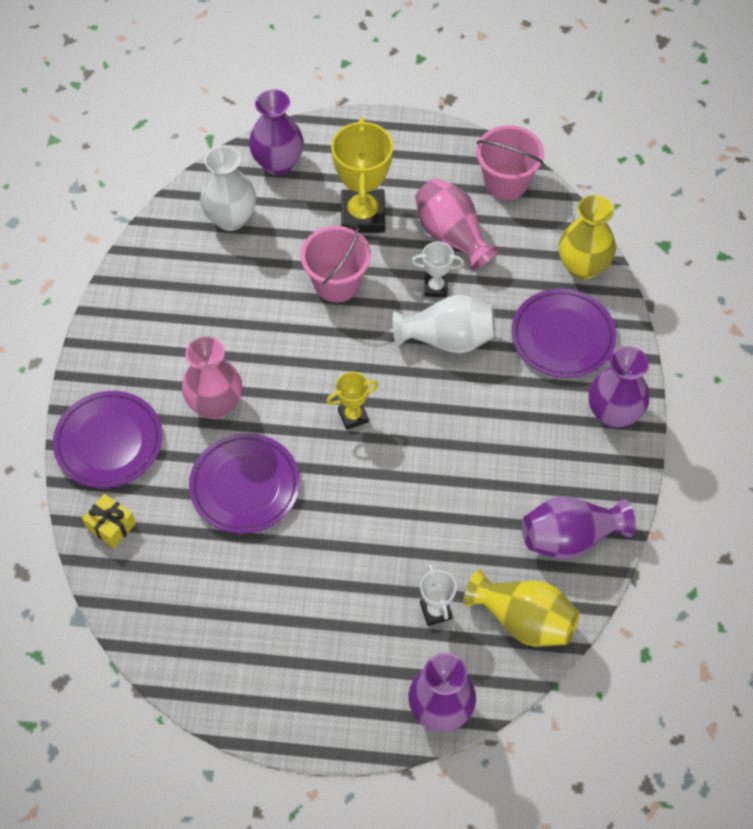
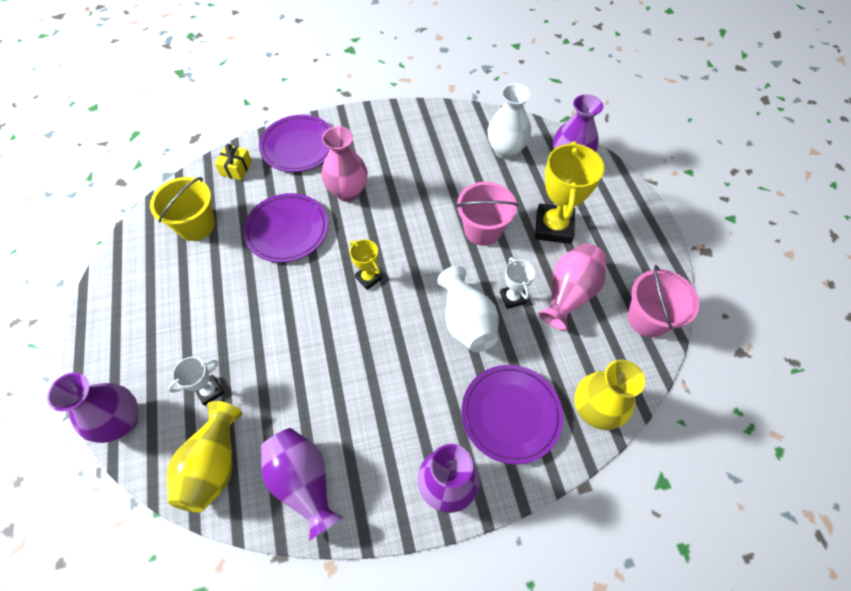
camera: 70 degrees right, 0 degrees up
yellow trophy [331,118,393,233] -> yellow trophy turned 60 degrees counterclockwise [535,141,604,244]
none -> yellow bucket [150,177,215,241]

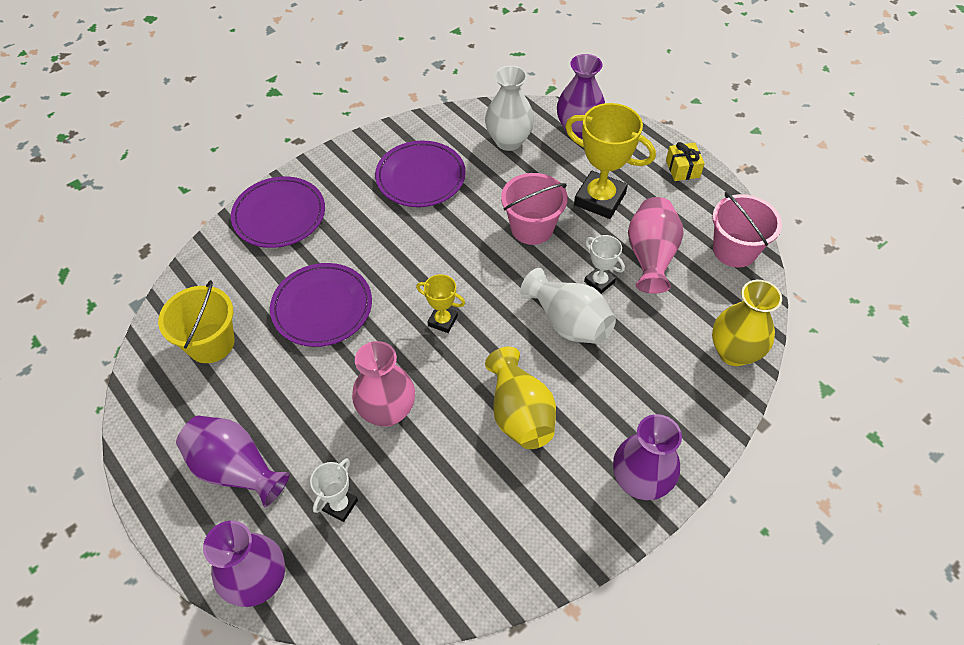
camera: 25 degrees left, 5 degrees down
yellow vase [167,401,242,512] -> yellow vase moved to [485,347,556,449]
yellow gift [214,144,252,180] -> yellow gift moved to [666,142,705,181]
purple vase [261,428,344,541] -> purple vase moved to [176,416,290,507]
pink vase [321,126,368,202] -> pink vase moved to [352,341,415,427]
purple plate [461,365,563,464] -> purple plate moved to [375,140,466,207]
yellow trophy [535,141,604,244] -> yellow trophy turned 45 degrees counterclockwise [565,103,656,219]

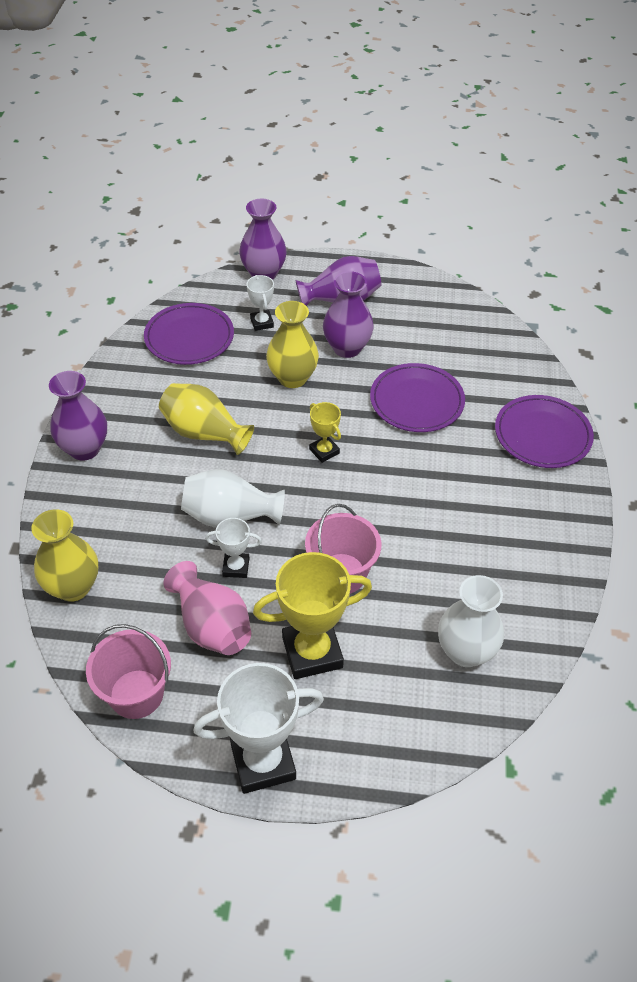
camera: 135 degrees right, 5 degrees down
yellow bucket [158,280,235,363] -> none
pink vase [352,341,415,427] -> yellow vase [266,301,319,388]
purple plate [375,140,466,207] -> purple plate moved to [144,303,234,365]
yellow trophy [416,274,465,333] -> yellow trophy turned 75 degrees clockwise [309,402,341,463]
purple vase [557,54,605,139] -> purple vase moved to [323,271,374,358]
yellow gift [666,142,705,181] -> white trophy [193,663,324,794]

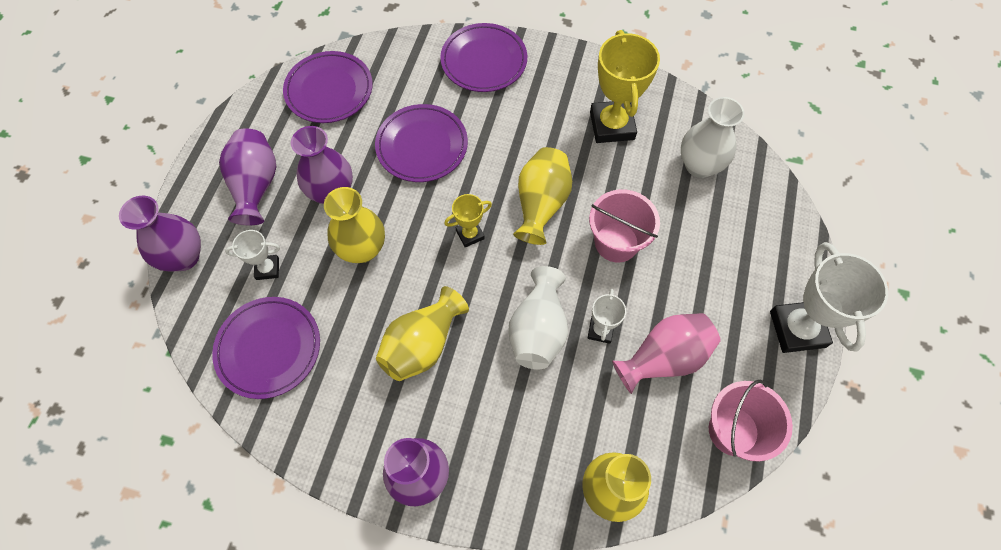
camera: 80 degrees left, 15 degrees up
yellow trophy [253,552,372,679] -> yellow trophy moved to [590,30,660,143]
none -> purple plate [283,51,373,123]
none -> yellow vase [513,147,572,245]

